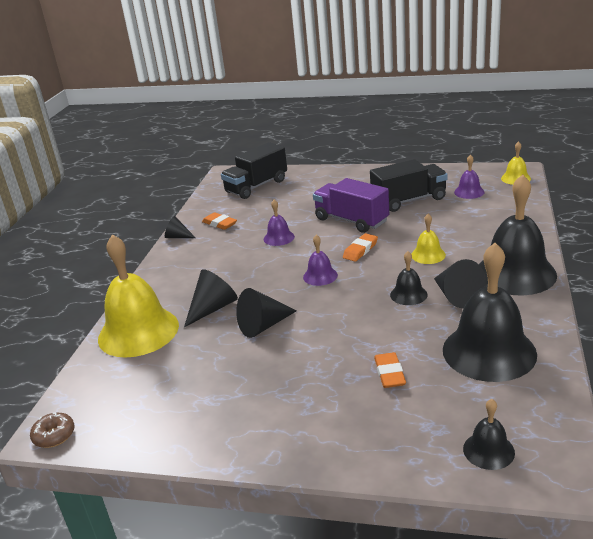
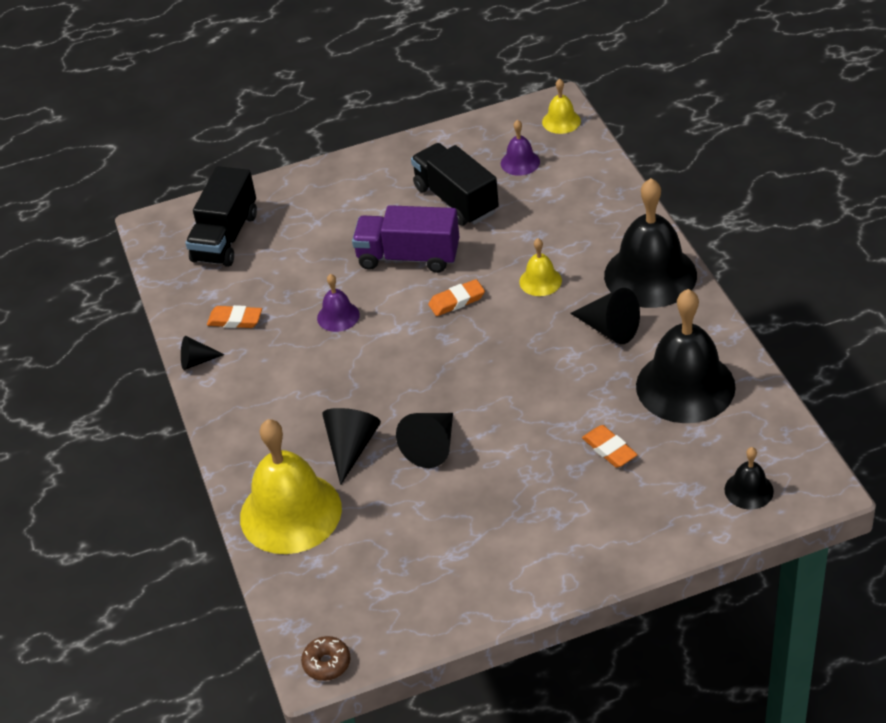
camera: 30 degrees left, 15 degrees up
purple bell [303,235,338,286] -> none
orange eraser [343,233,378,262] -> orange eraser turned 60 degrees clockwise [428,279,485,316]
black truck [370,159,448,212] -> black truck turned 75 degrees counterclockwise [411,143,499,226]
black bell [390,251,428,305] -> none

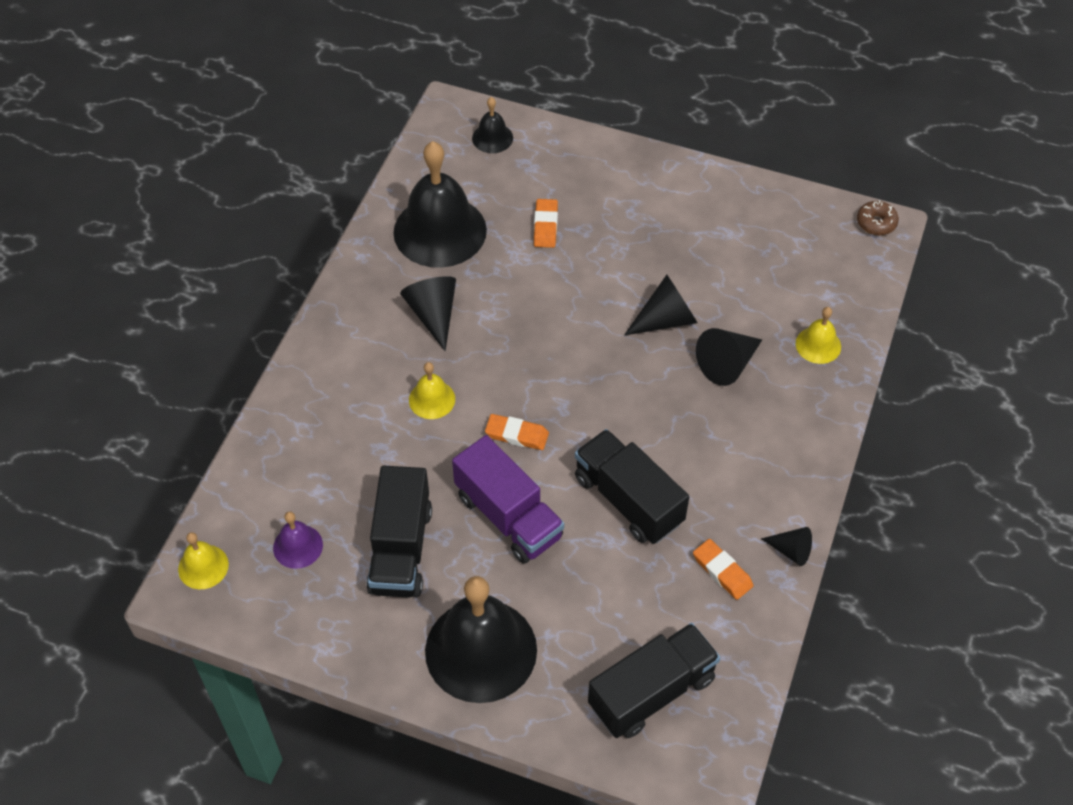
camera: 145 degrees left, 10 degrees up
yellow bell [240,419,342,554] -> yellow bell [796,307,841,364], size x0.46
purple bell [317,274,360,332] -> black truck [575,429,689,544]
black bell [604,178,697,308] -> black bell moved to [425,576,537,703]

